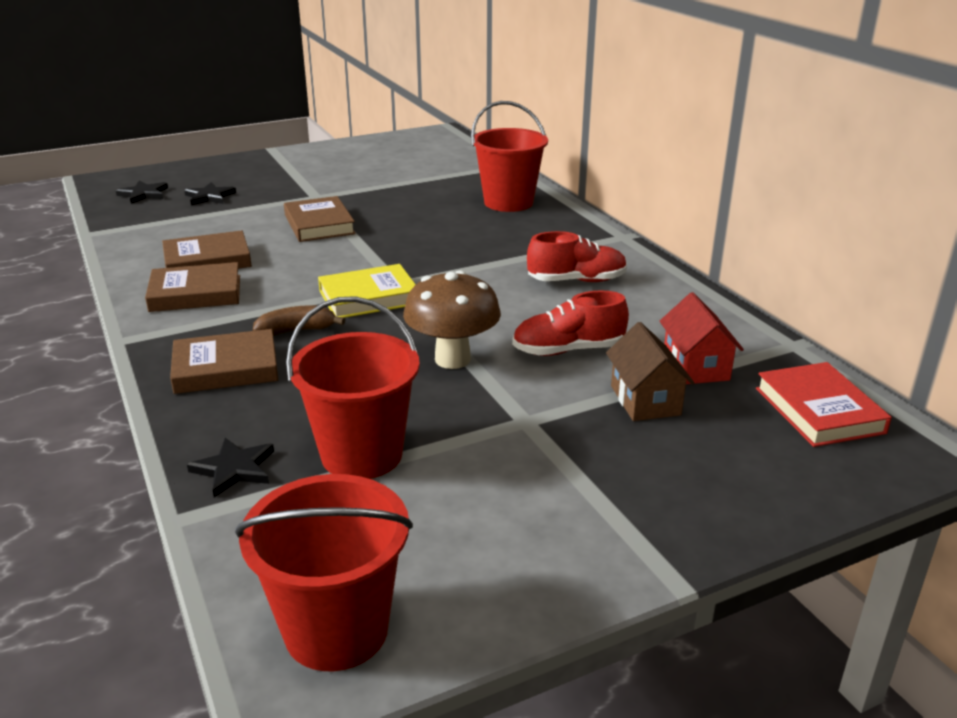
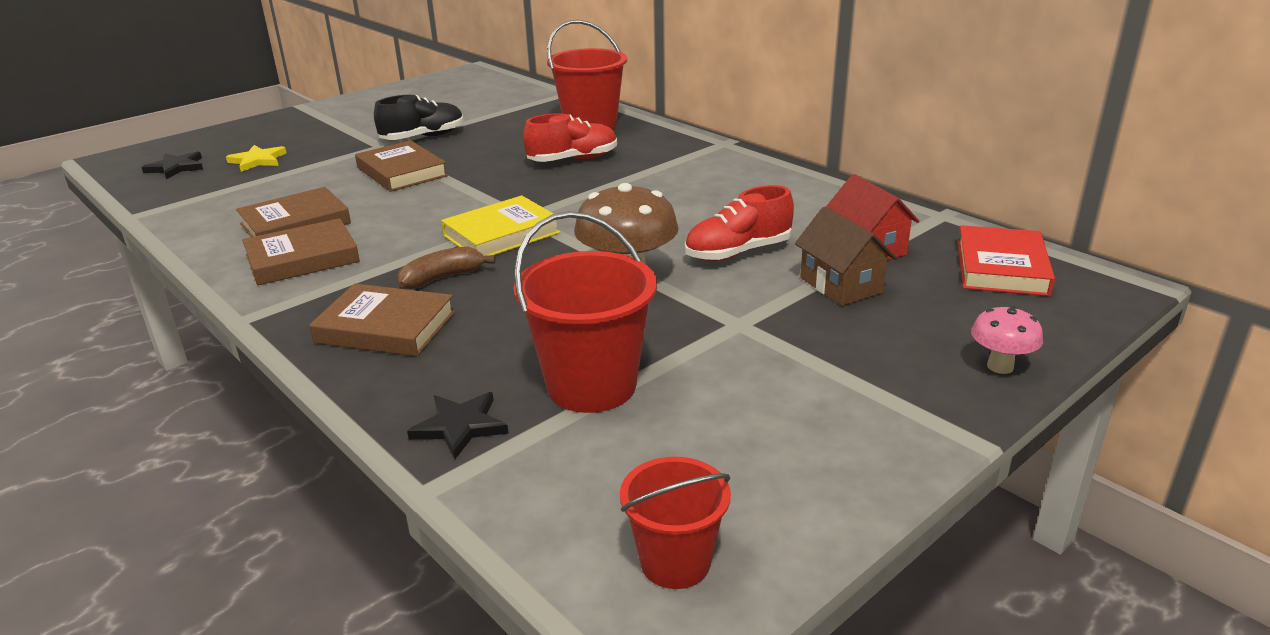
camera: 15 degrees left, 0 degrees up
brown book [170,329,278,394] -> brown book turned 45 degrees clockwise [309,284,455,357]
black star [184,182,236,205] -> yellow star [226,145,286,172]
red bucket [235,474,413,671] -> red bucket [620,457,731,589], size x0.61
red shoe [527,231,627,282] -> red shoe moved to [523,113,617,162]
red book [756,362,892,447] -> red book turned 45 degrees clockwise [957,225,1055,296]
none -> black shoe [374,95,464,140]
none -> pink mushroom [971,306,1043,374]

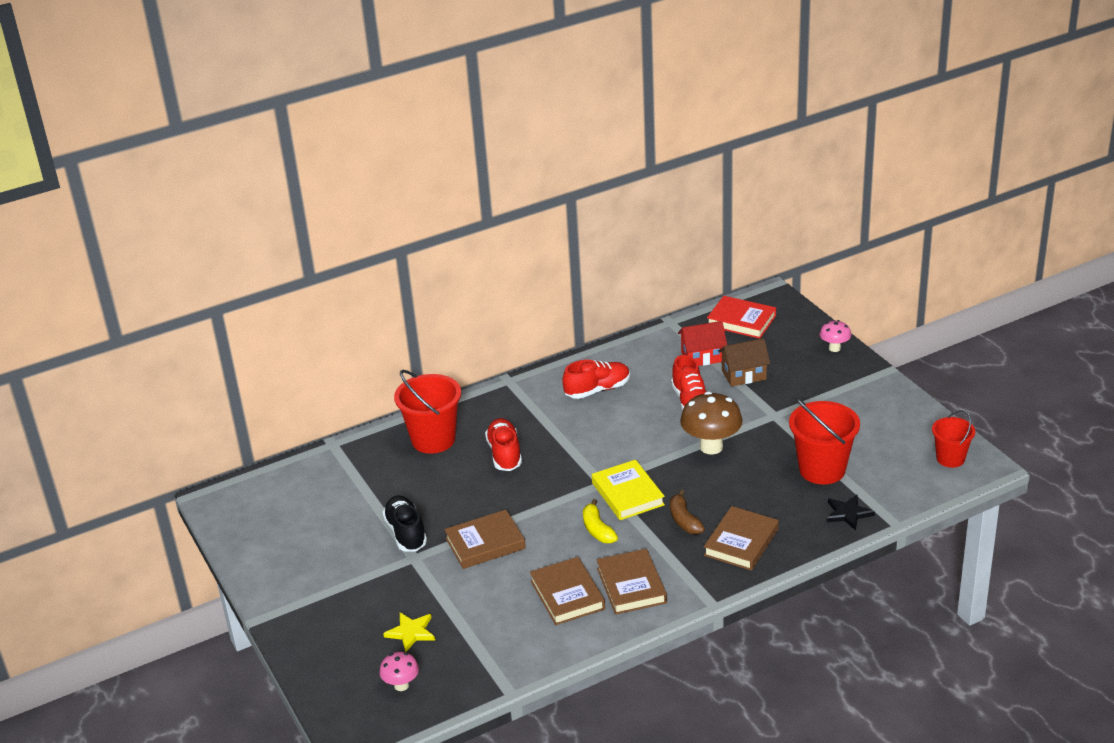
camera: 75 degrees left, 5 degrees up
black star [141,151,203,179] -> pink mushroom [379,652,419,691]
none -> red shoe [562,360,630,399]
none -> yellow banana [583,499,618,543]

